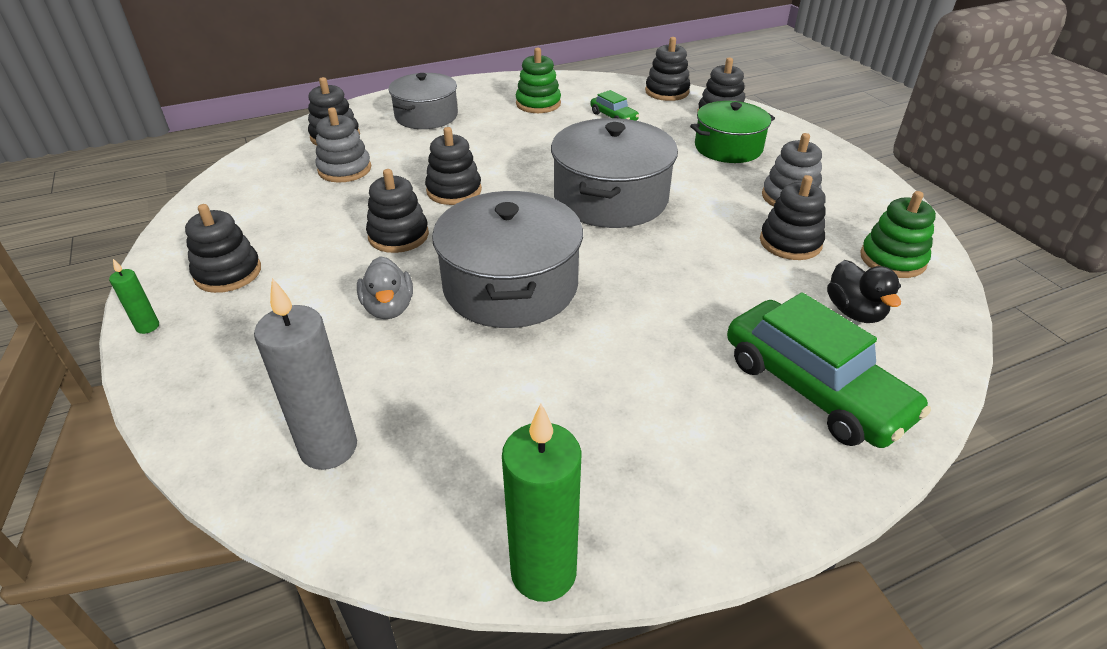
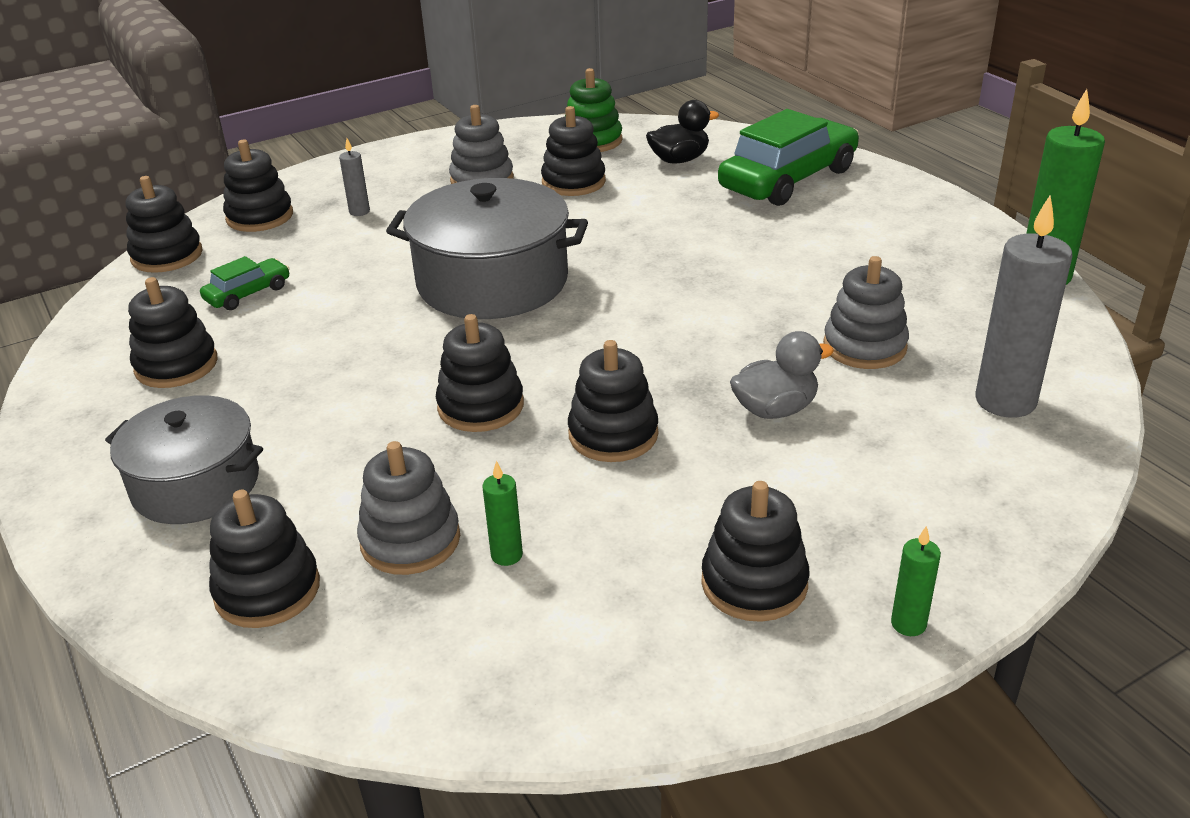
camera: 95 degrees left, 5 degrees down
grey pot [432,191,583,328] -> none
green stacking toy [516,48,561,113] -> black stacking toy [128,277,217,388]
green pot [690,101,775,163] -> grey candle [339,138,370,216]
none -> green candle [482,461,523,566]
none -> grey stacking toy [823,256,909,369]

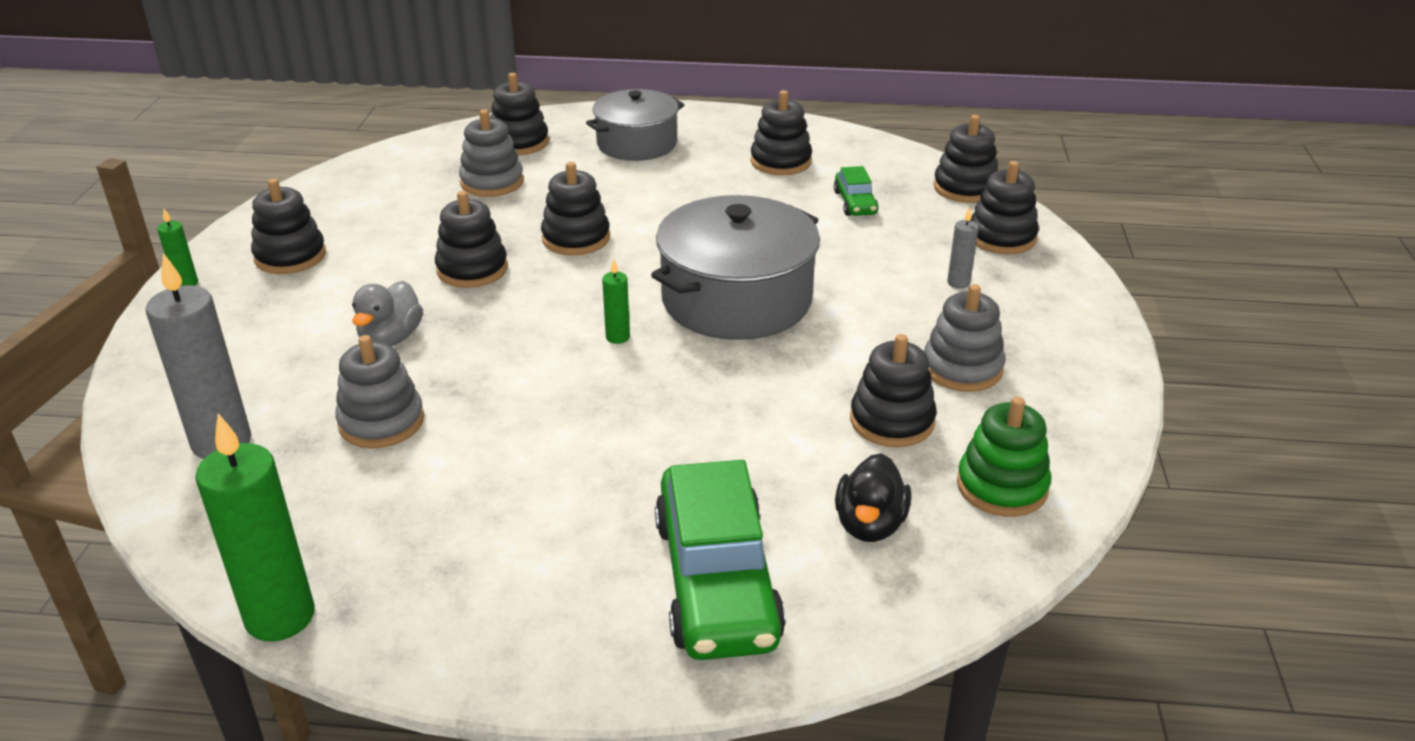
camera: 125 degrees right, 0 degrees up
green candle [482,461,523,566] -> green candle moved to [602,259,630,344]

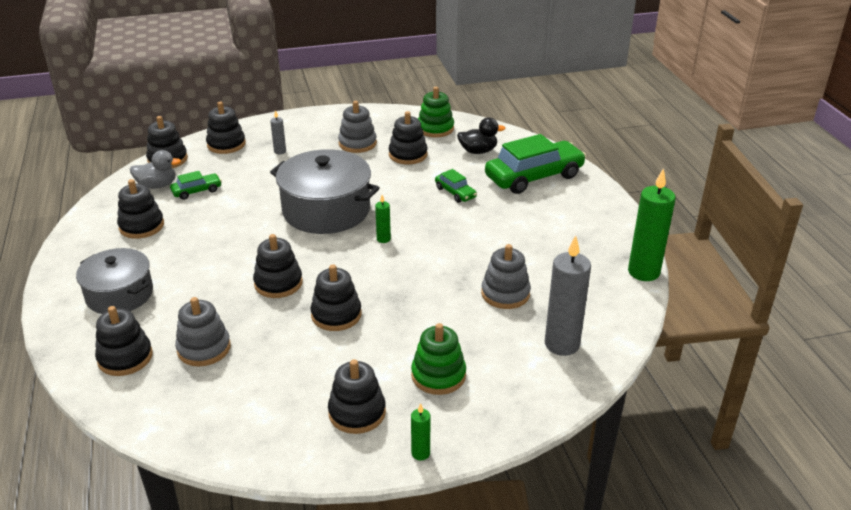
camera: 110 degrees left, 0 degrees up
grey duck [352,281,423,346] -> grey duck moved to [130,150,181,189]
none -> green stacking toy [411,323,466,395]
none -> green car [435,169,477,203]

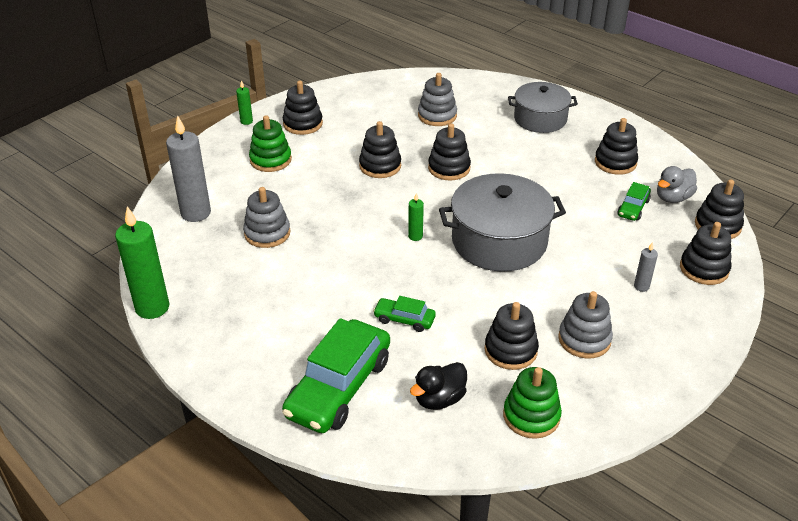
camera: 145 degrees right, 5 degrees up
black stacking toy [95,306,153,376] -> none

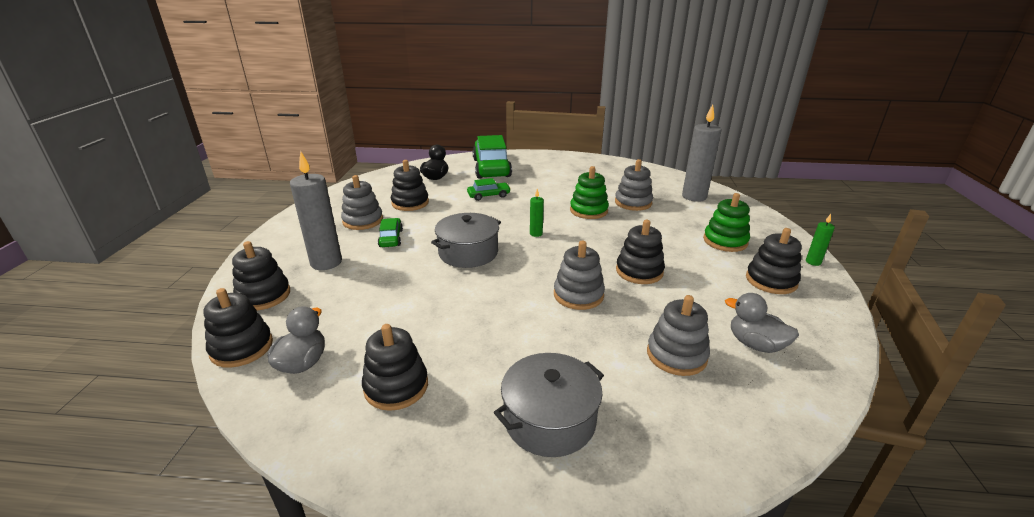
camera: 145 degrees right, 10 degrees down
green candle [115,206,169,319] -> none
black stacking toy [428,123,471,180] -> grey stacking toy [554,241,605,310]
grey pot [439,173,566,272] -> grey pot [431,213,501,268], size x0.66
green stacking toy [503,367,562,439] -> green stacking toy moved to [570,166,609,219]
green car [617,182,651,221] -> green car moved to [378,218,403,247]
grey candle [634,242,658,292] -> grey candle [290,151,342,270], size x2.14
none -> grey duck [725,293,799,353]

